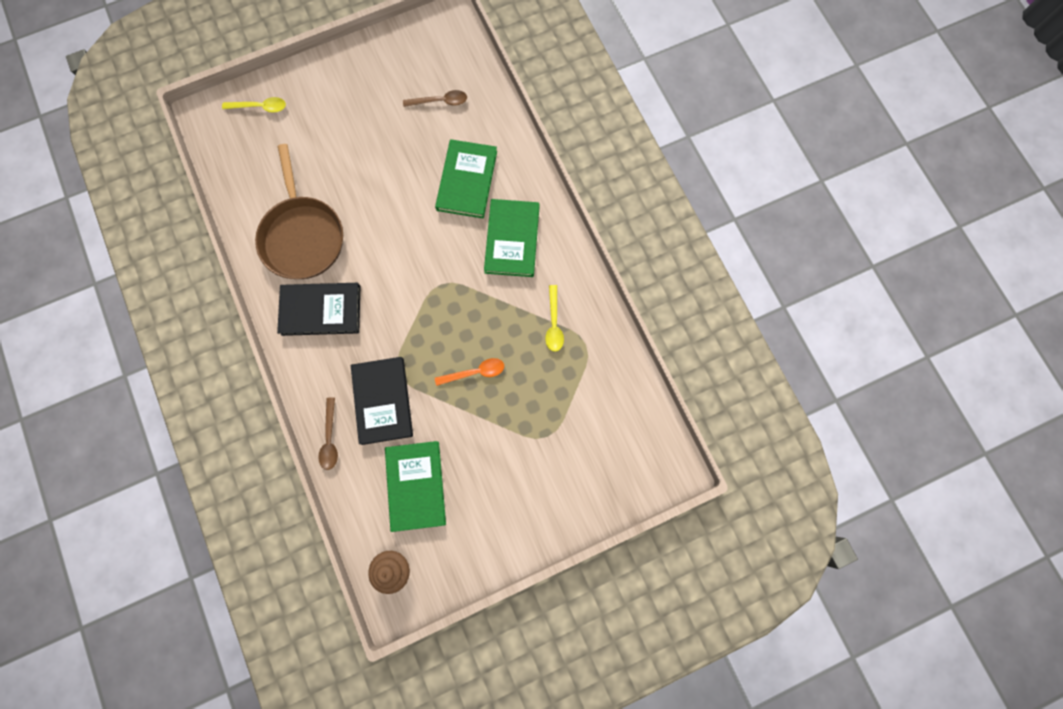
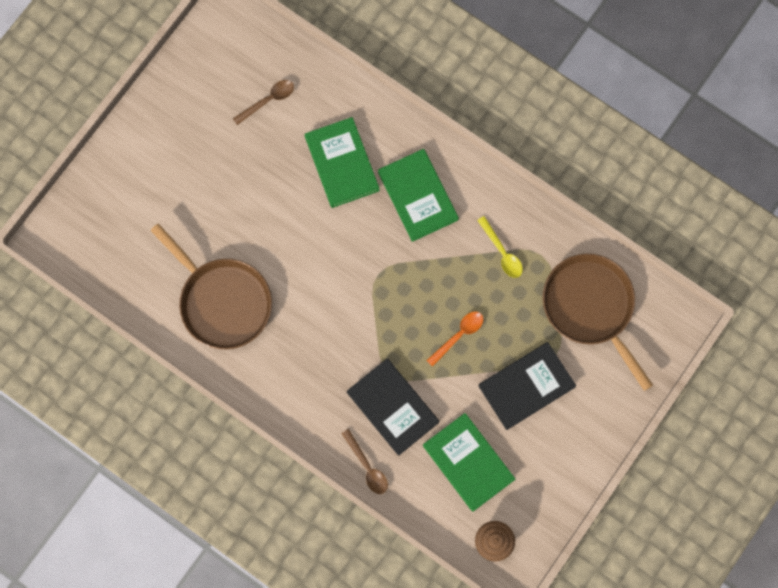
camera: 30 degrees left, 0 degrees up
yellow spoon [222,97,286,113] -> none
black book [277,283,360,336] -> black book moved to [479,342,576,430]
none -> brown pan [543,254,653,391]

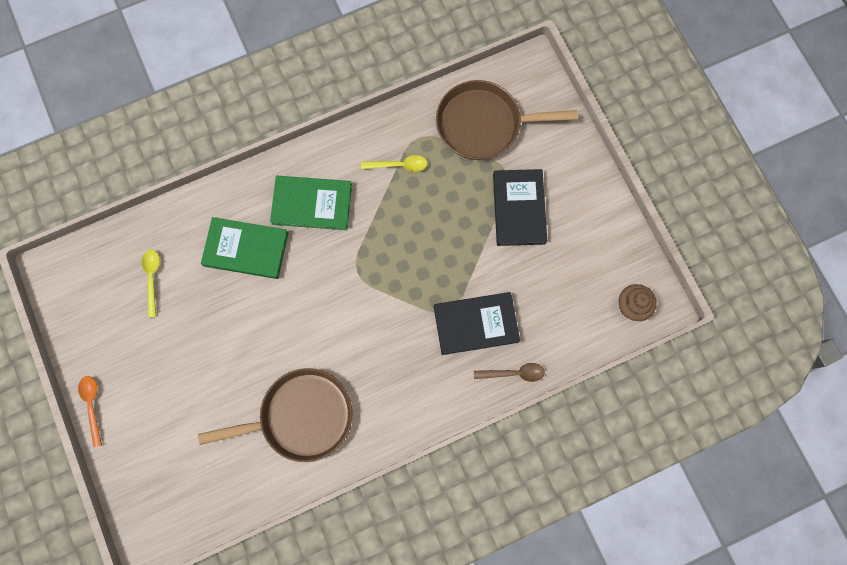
camera: 60 degrees left, 0 degrees up
brown spoon [233,80,294,125] -> yellow spoon [142,249,160,318]
green book [423,413,515,512] -> none
orange spoon [426,311,483,367] -> orange spoon moved to [78,376,102,447]

